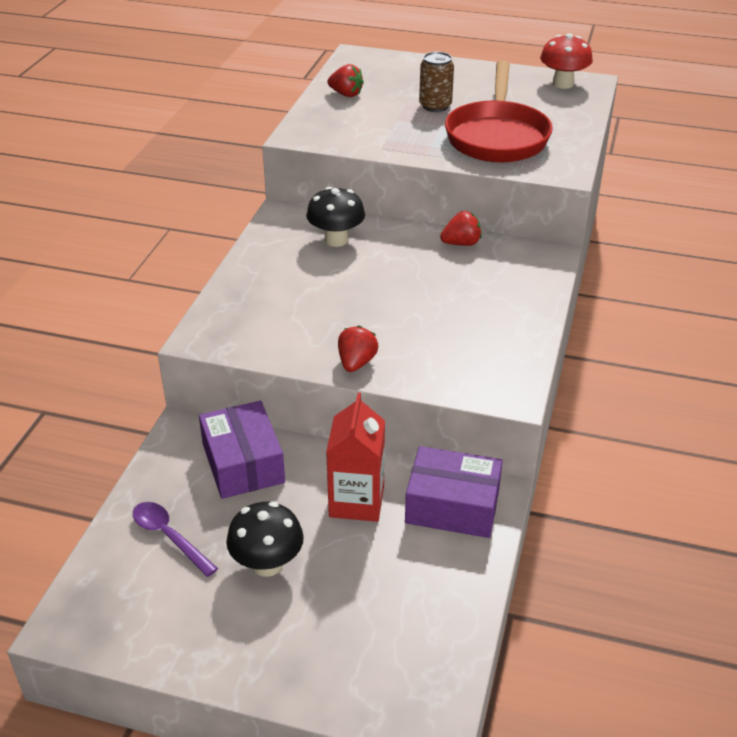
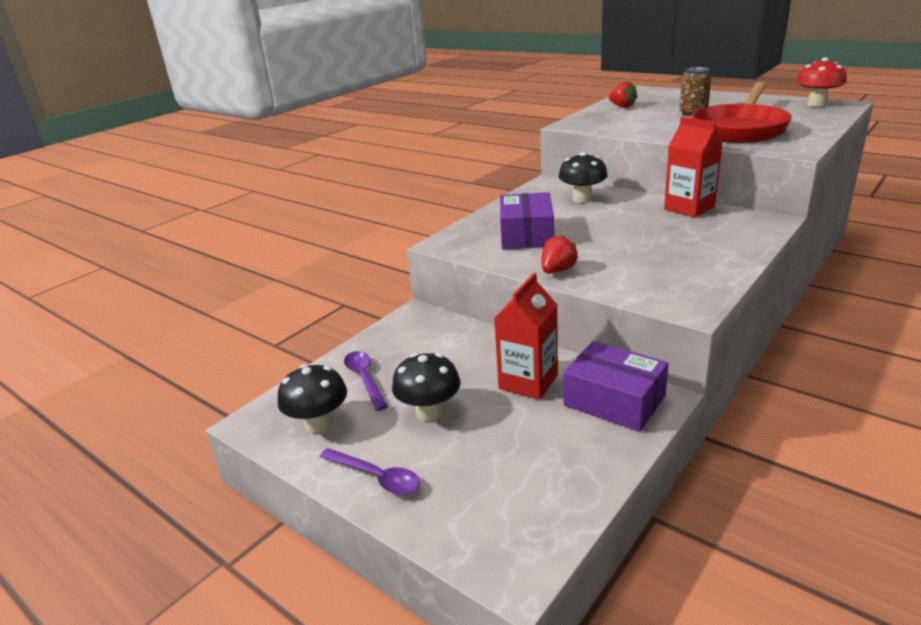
camera: 25 degrees right, 10 degrees down
purple box [199,401,285,499] -> purple box moved to [500,192,554,249]
red strawberry [440,211,482,246] -> red carton [664,117,723,218]
none -> black mushroom [278,364,347,433]
none -> purple spoon [320,448,420,495]

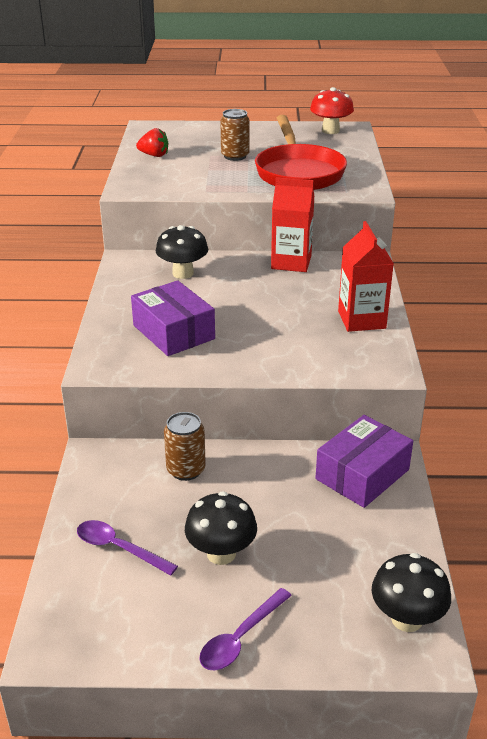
camera: 40 degrees left, 5 degrees up
black mushroom [278,364,347,433] -> black mushroom moved to [372,553,451,632]
purple spoon [320,448,420,495] -> purple spoon turned 135 degrees clockwise [199,588,292,670]
red carton [494,273,558,400] -> red carton moved to [338,221,394,332]
red strawberry [542,235,578,273] -> none
purple box [564,341,669,432] -> purple box turned 45 degrees counterclockwise [316,415,413,508]
none -> brown can [164,412,206,481]

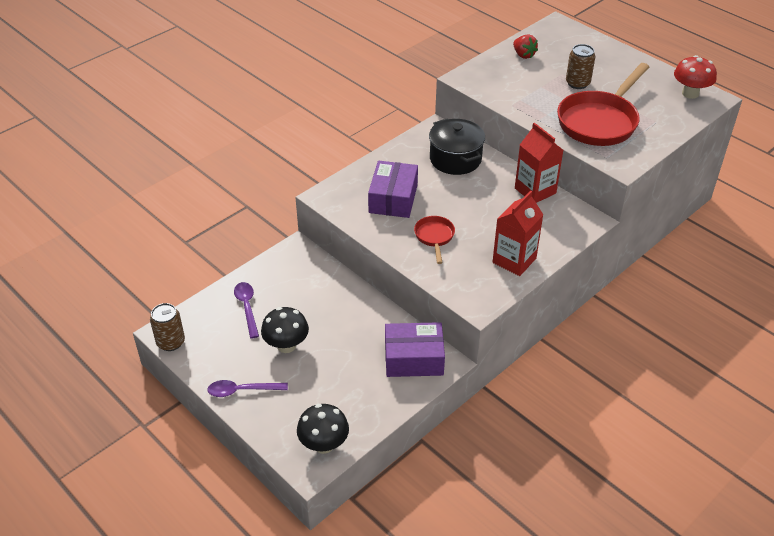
camera: 45 degrees right, 10 degrees up
black mushroom [156,225,208,279] -> black pot [429,118,485,175]
brown can [164,412,206,481] -> brown can moved to [150,303,185,351]
none -> red pan [414,216,455,264]

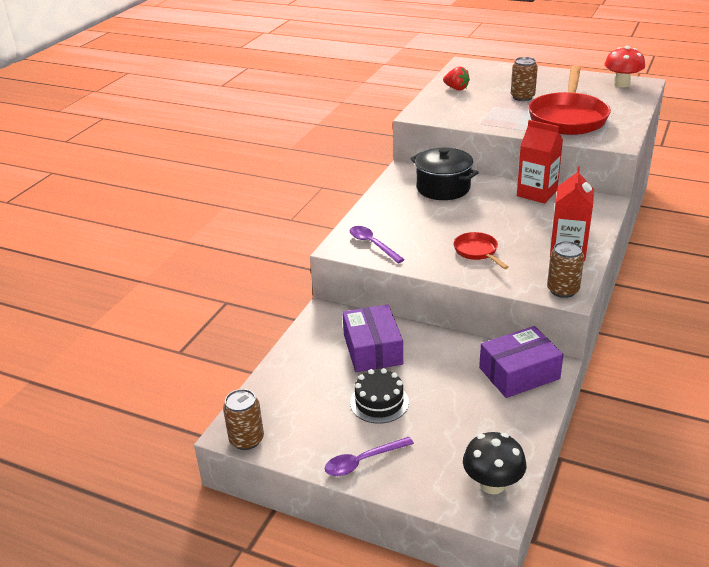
camera: 20 degrees left, 10 degrees down
purple spoon [234,282,259,338] -> purple spoon moved to [350,226,405,263]
black mushroom [261,307,309,353] -> black cake [350,368,409,424]
purple box [368,161,418,218] -> purple box moved to [342,304,403,372]
none -> brown can [547,241,584,298]

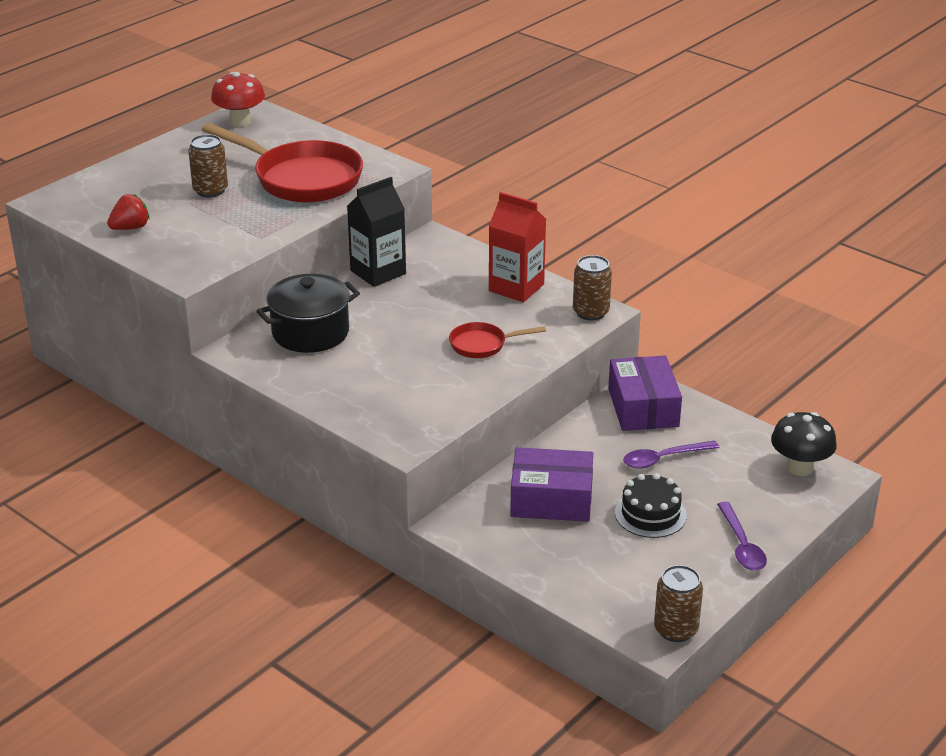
camera: 75 degrees left, 0 degrees up
purple spoon [350,226,405,263] -> purple spoon moved to [623,440,719,469]
red carton [517,120,563,203] -> black carton [347,177,406,287]

